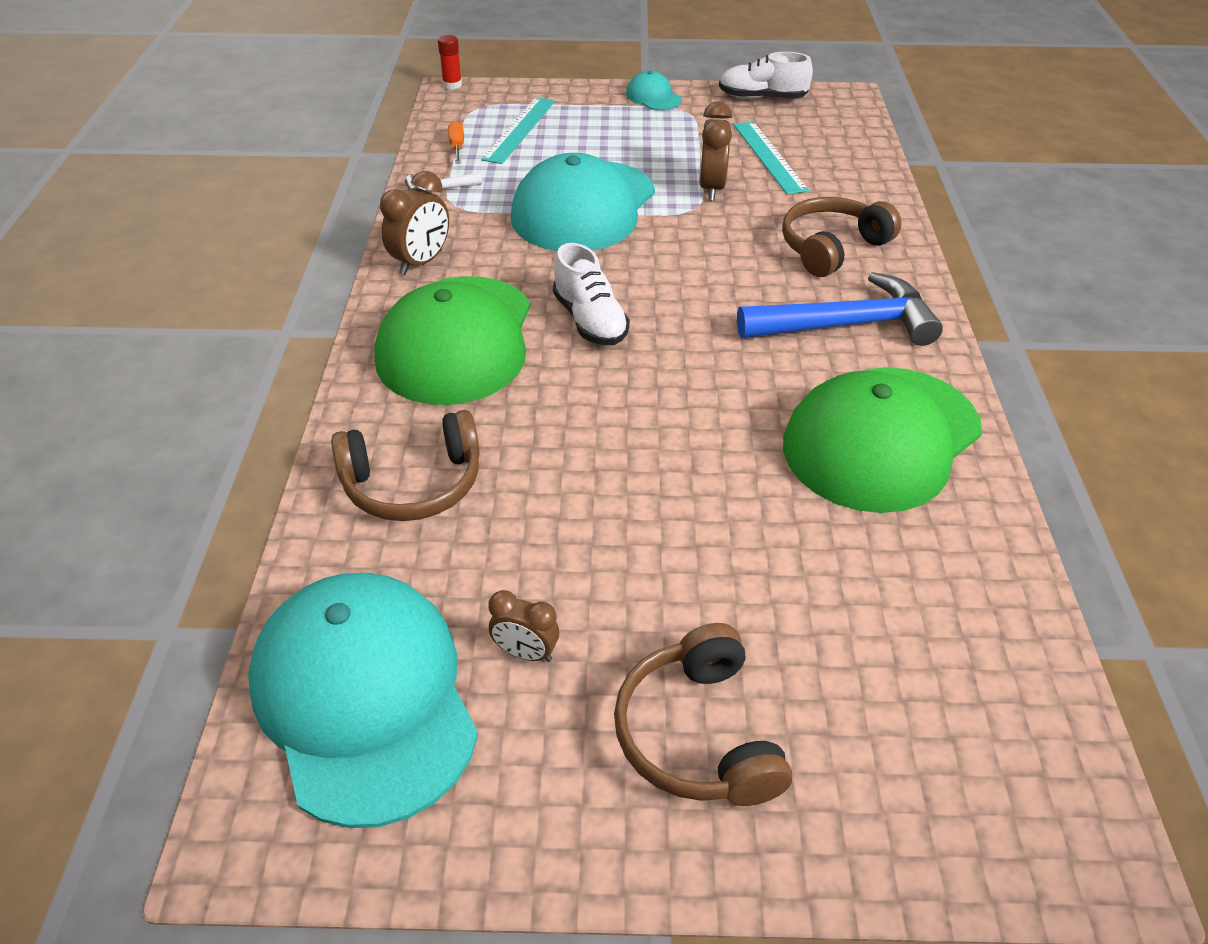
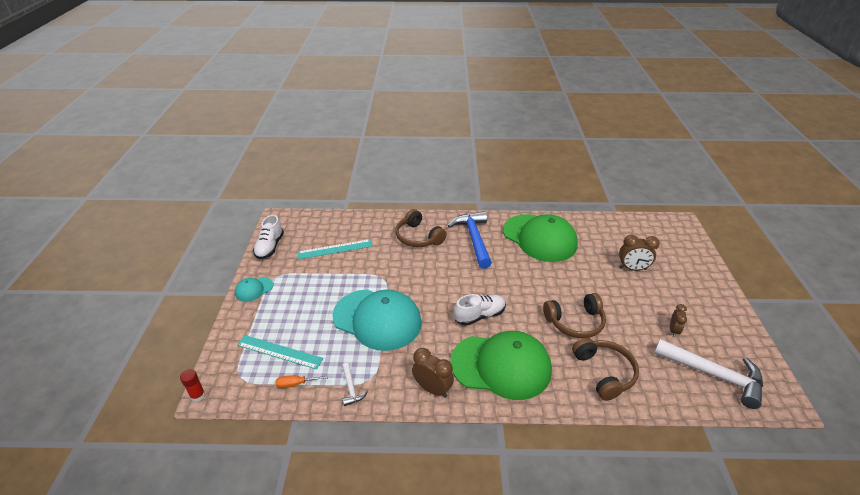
camera: 90 degrees left, 5 degrees down
turquoise cap [248,573,478,828] -> white hammer [654,339,763,409]
brown headphones [614,623,792,806] -> brown headphones moved to [543,293,606,338]
brown clock [699,101,732,201] -> brown clock moved to [619,235,660,270]

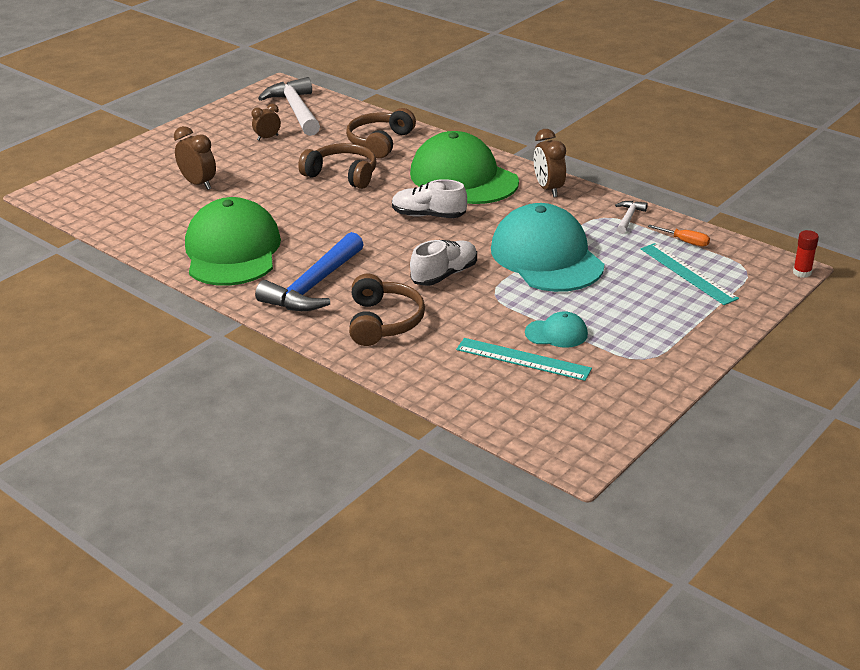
camera: 140 degrees left, 5 degrees down
turquoise cap [235,277,273,302] -> turquoise cap moved to [525,311,588,348]
white shoe [253,215,284,259] -> white shoe moved to [410,240,477,286]

